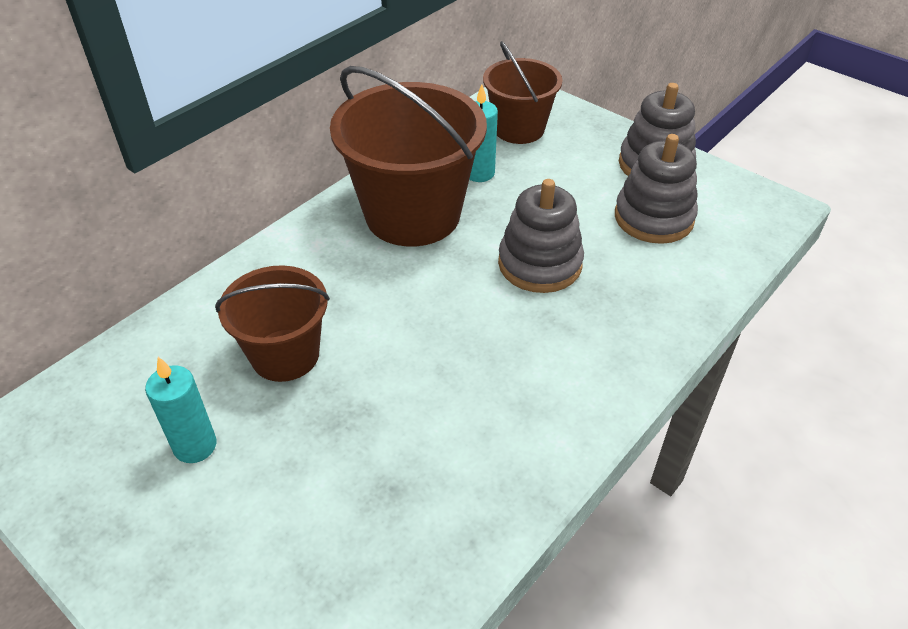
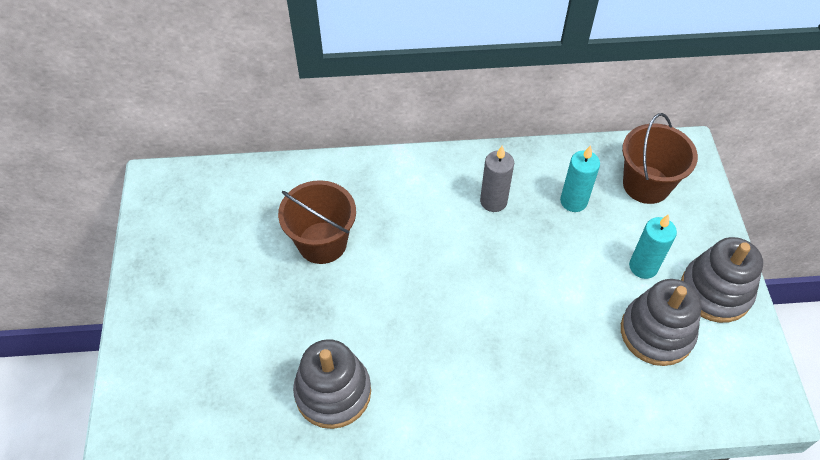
camera: 45 degrees right, 10 degrees up
turquoise candle [145,357,217,463] -> turquoise candle moved to [629,214,677,279]
brown bucket [330,66,487,246] -> grey candle [480,146,514,212]
grey stacking toy [498,179,584,293] -> grey stacking toy moved to [293,339,371,429]

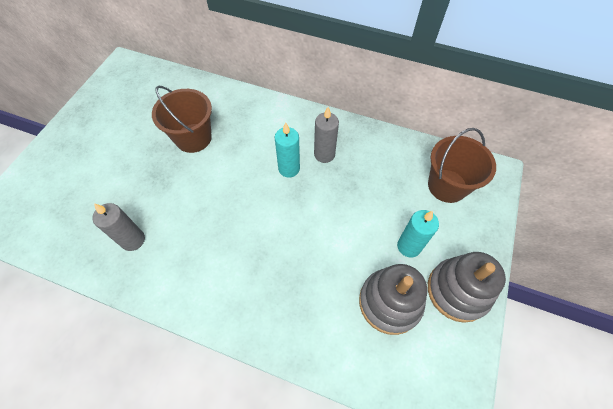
camera: 25 degrees right, 5 degrees up
grey stacking toy [293,339,371,429] -> grey candle [93,203,145,251]
turquoise candle [560,145,600,212] -> turquoise candle moved to [275,122,300,178]

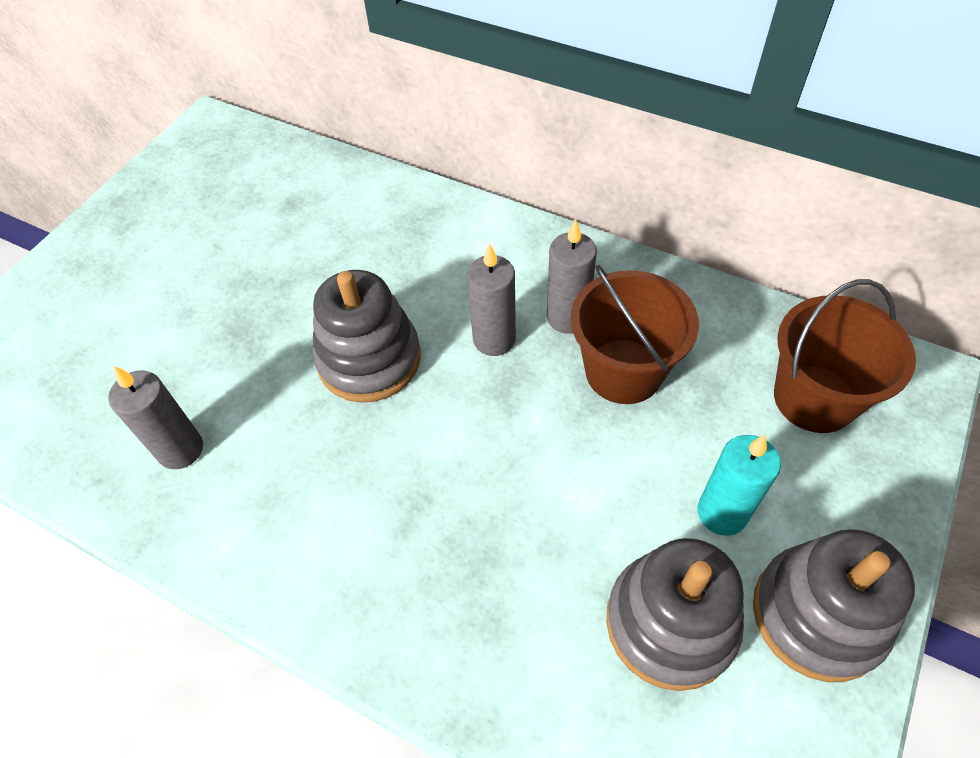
camera: 10 degrees right, 5 degrees down
brown bucket [152,85,212,153] -> brown bucket moved to [571,265,699,404]
turquoise candle [275,122,300,178] -> grey candle [467,243,516,356]
none -> grey stacking toy [313,270,421,403]

